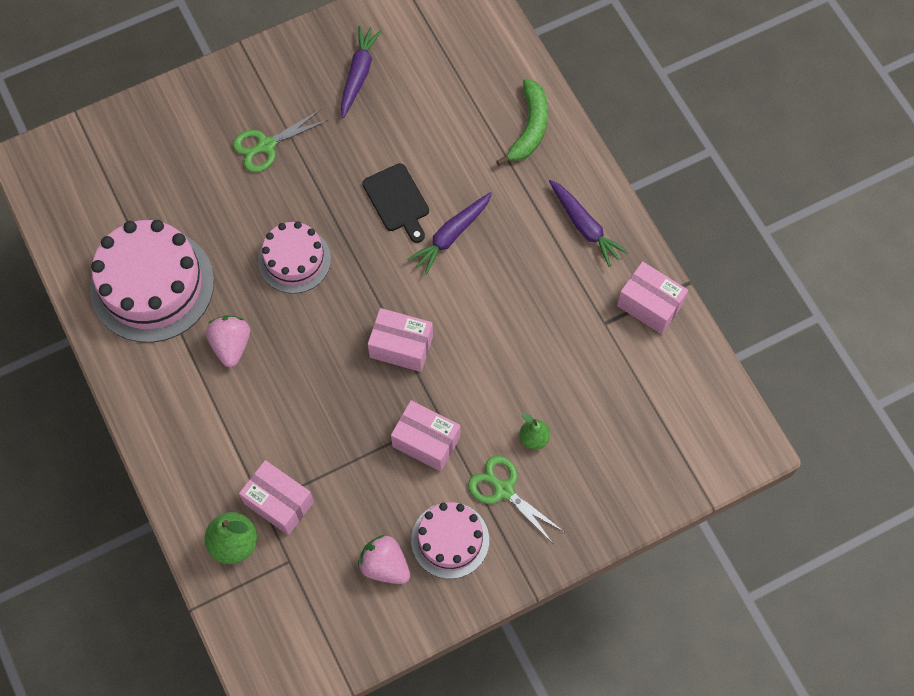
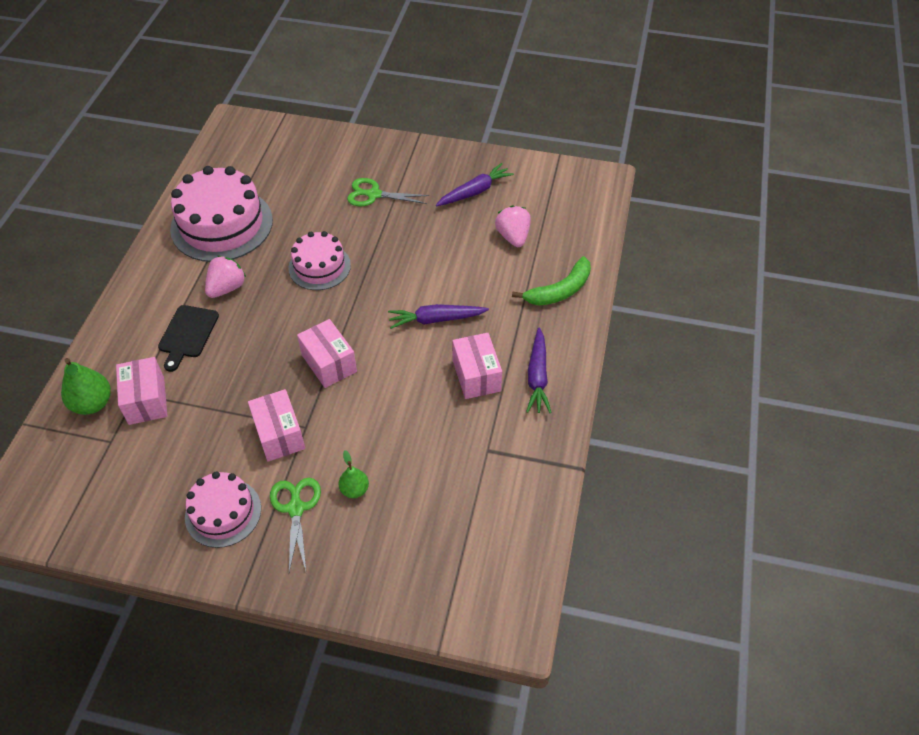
camera: 40 degrees right, 15 degrees down
pink strawberry [358,535,410,584] -> pink strawberry moved to [495,205,531,247]
black cutting board [362,163,429,243] -> black cutting board moved to [158,305,219,372]
pink box [617,262,688,334] -> pink box moved to [452,333,502,399]

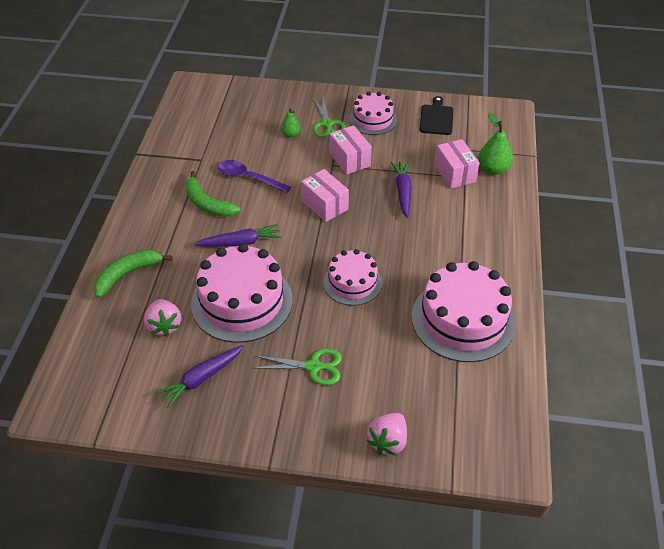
camera: 175 degrees right, 5 degrees down
black cutting board [158,305,219,372] -> black cutting board moved to [419,96,453,135]
pink strawberry [205,256,246,298] -> pink strawberry moved to [366,413,407,456]
pink box [452,333,502,399] -> green banana [185,171,240,217]
purple carrot [526,327,552,413] -> purple carrot moved to [391,161,412,218]
none -> pink cake [191,243,293,343]
none -> purple spoon [218,160,291,193]

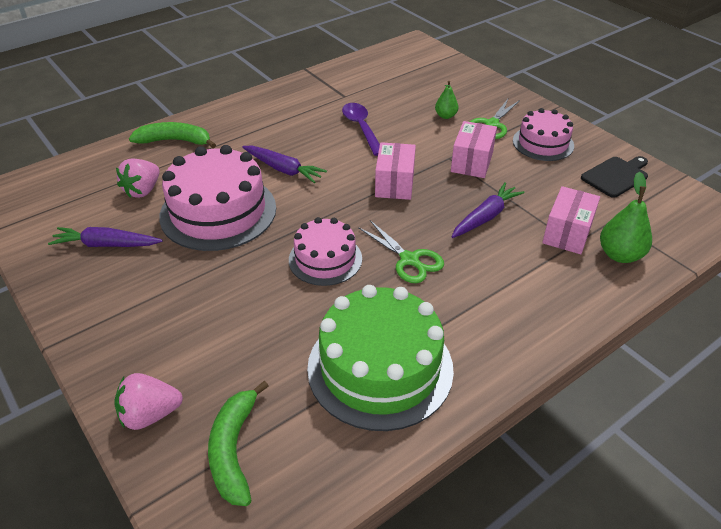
camera: 45 degrees right, 5 degrees down
green banana [185,171,240,217] -> green banana moved to [208,381,268,506]
green scissors [255,348,342,385] -> green scissors moved to [358,220,444,283]
pink cake [412,261,516,362] -> green cake [307,285,454,431]

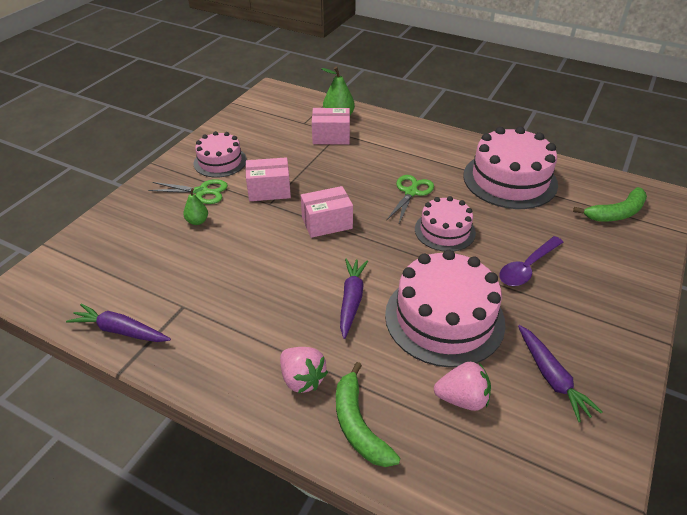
camera: 115 degrees left, 0 degrees up
pink strawberry [114,373,183,430] -> pink strawberry moved to [280,347,328,393]
green cake [307,285,454,431] -> pink cake [463,126,558,209]
purple spoon [342,103,380,156] -> purple spoon moved to [499,236,563,286]
purple carrot [451,182,525,238] -> purple carrot moved to [66,304,171,342]
black cutting board [581,156,648,198] -> none

